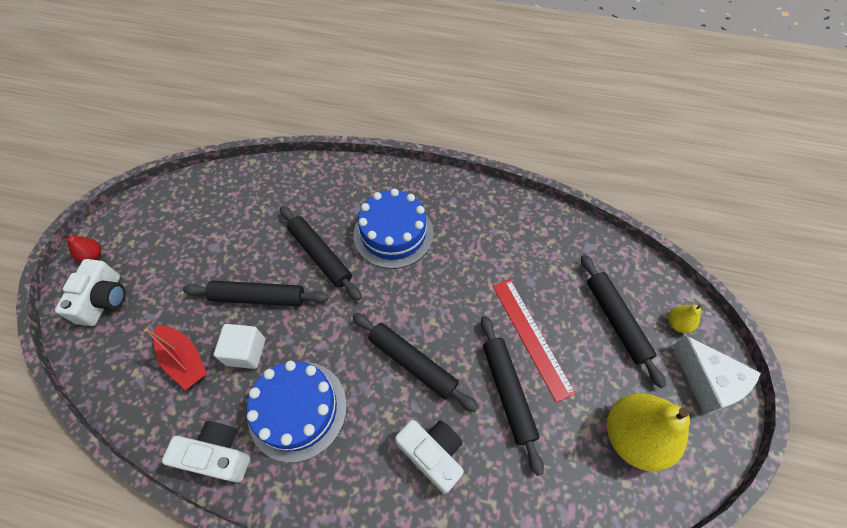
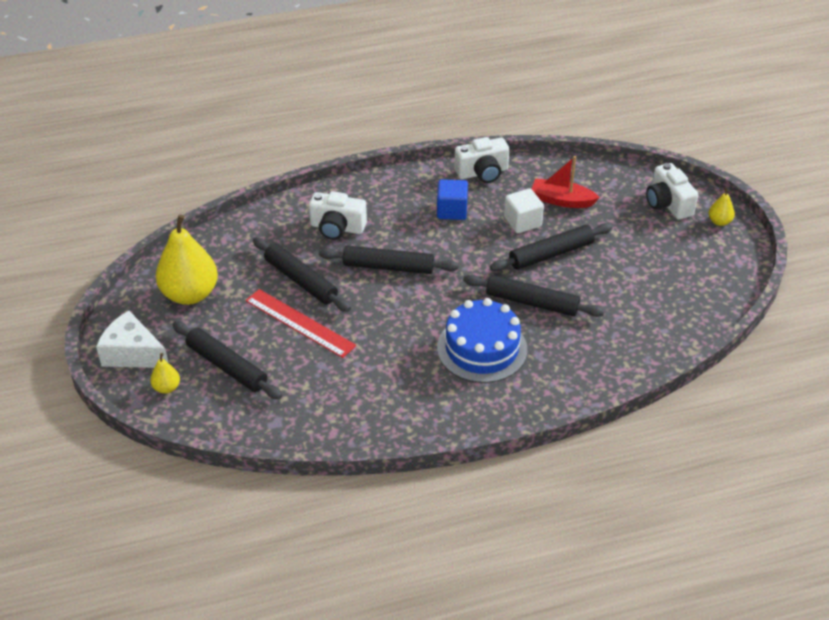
camera: 150 degrees right, 15 degrees down
red pear [62,234,101,263] -> yellow pear [709,187,735,226]
blue cake [247,361,347,462] -> blue cube [437,179,468,220]

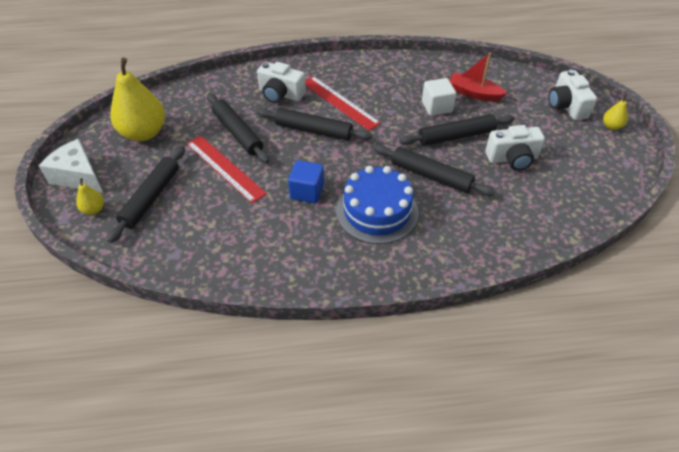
camera: 10 degrees right, 5 degrees up
black rolling pin [172,321,282,399] -> black rolling pin turned 60 degrees clockwise [107,146,185,243]
blue cube [437,179,468,220] -> blue cube moved to [288,160,324,203]
white camera [454,137,510,183] -> white camera moved to [485,125,545,171]
none -> red ruler [305,76,381,131]

